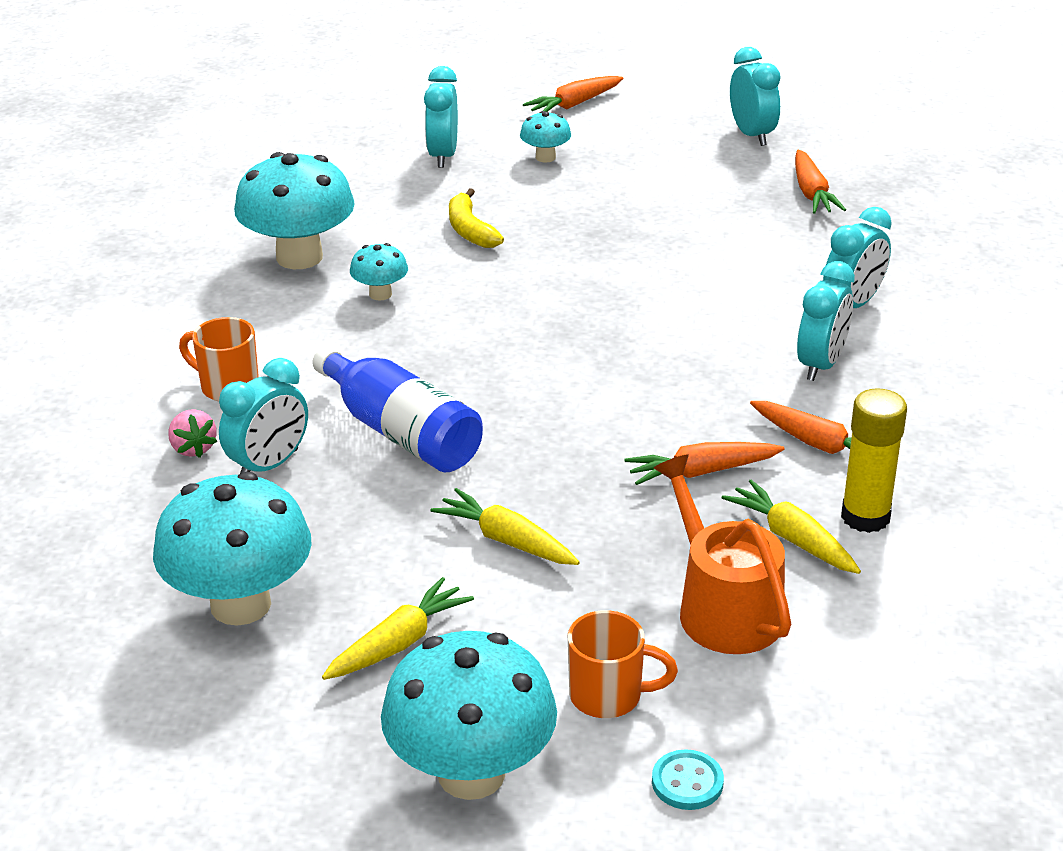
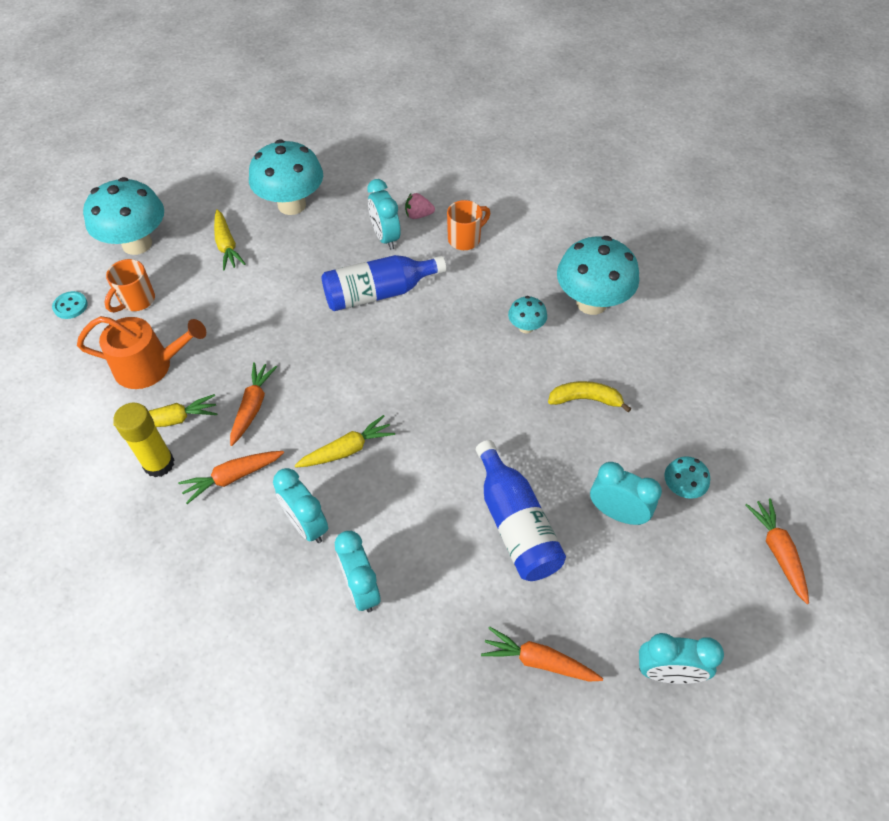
camera: 115 degrees right, 20 degrees up
turquoise clock [424,66,458,168] -> turquoise clock moved to [590,462,662,525]
yellow carrot [431,488,580,565] -> yellow carrot moved to [295,415,395,468]
none -> blue bottle [476,440,566,581]

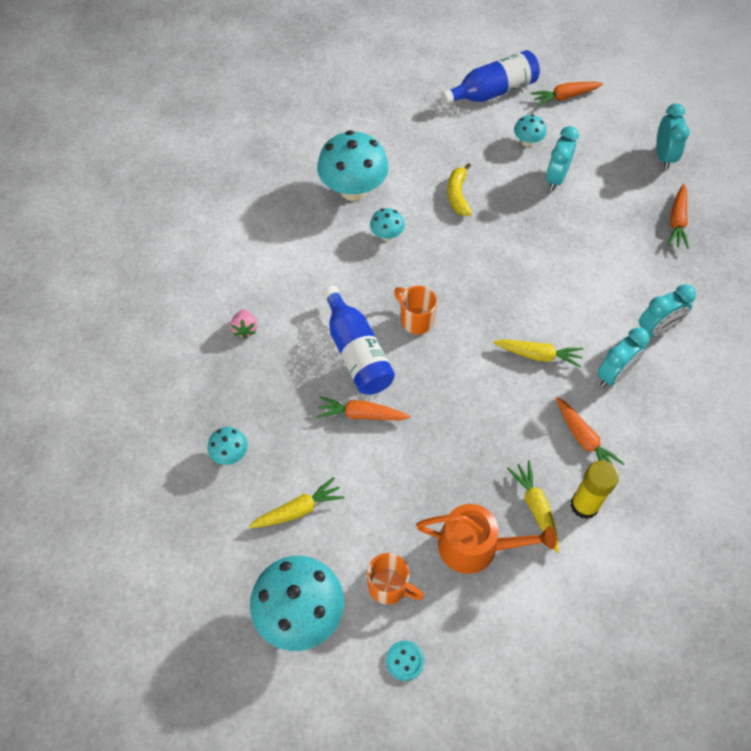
camera: 95 degrees left, 5 degrees up
orange watering can [77,316,206,389] -> orange watering can turned 105 degrees clockwise [416,504,557,574]
orange carrot [230,362,277,446] -> orange carrot moved to [316,396,410,420]
turquoise mushroom [249,139,323,215] -> turquoise mushroom [207,427,248,465], size x0.48
yellow carrot [295,415,395,468] -> yellow carrot turned 135 degrees clockwise [493,339,583,368]
turquoise clock [367,179,401,250] -> none
orange mug [447,200,490,250] -> orange mug moved to [394,286,437,334]
blue bottle [476,440,566,581] -> blue bottle moved to [441,50,540,105]

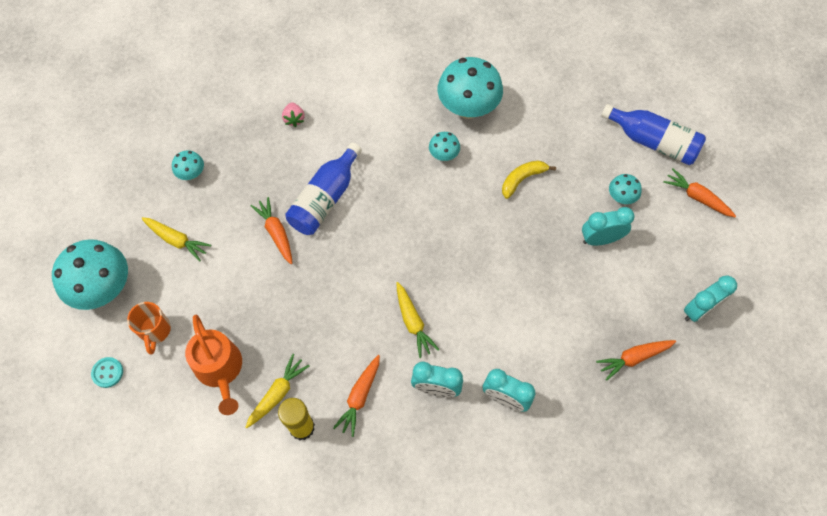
camera: 55 degrees right, 5 degrees up
pink strawberry [230,309,257,339] -> pink strawberry turned 60 degrees counterclockwise [282,102,305,127]
orange mug [394,286,437,334] -> none

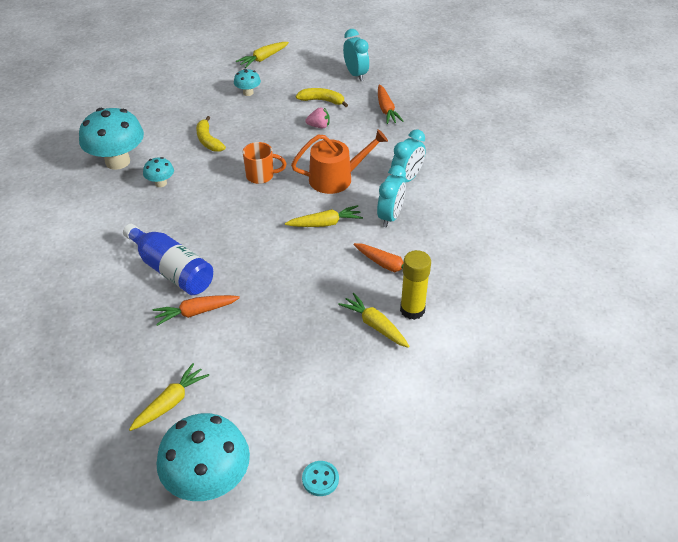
camera: 80 degrees left, 20 degrees down
orange mug [127,302,171,355] -> orange mug moved to [243,142,287,184]
turquoise mushroom [172,150,204,180] -> none
orange watering can [185,315,242,415] -> orange watering can moved to [291,129,388,194]
pink strawberry [282,102,305,127] -> pink strawberry moved to [305,108,330,128]
turquoise clock [582,207,635,246] -> none
blue bottle [601,104,706,165] -> none
orange carrot [663,168,736,217] -> yellow carrot [236,42,289,68]
none -> yellow banana [296,88,348,107]

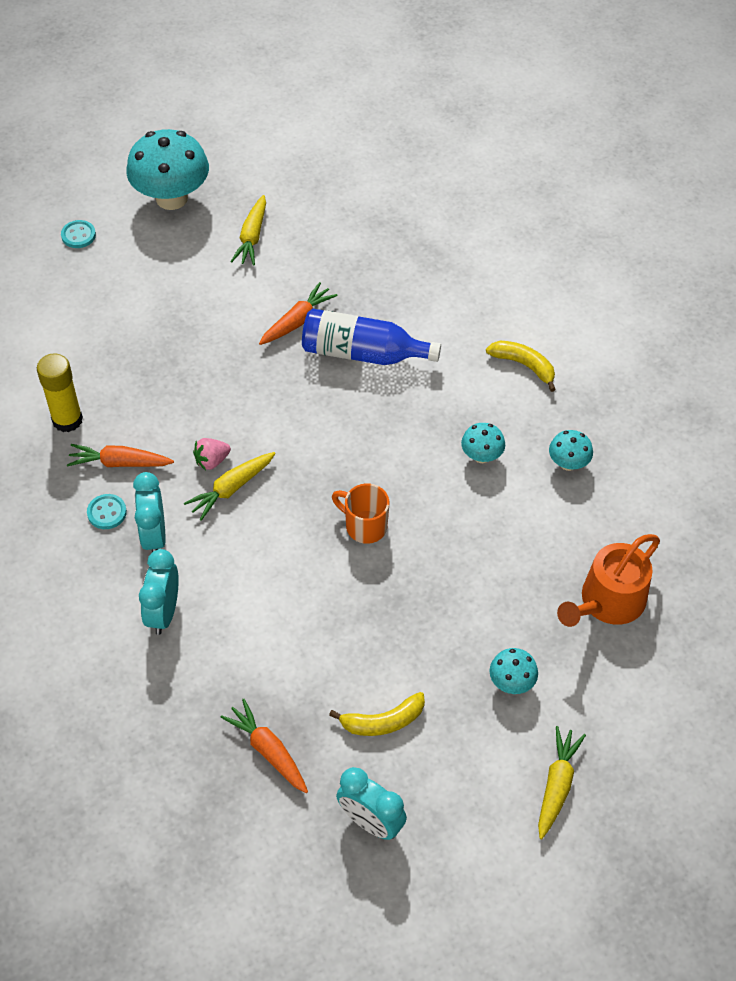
camera: 150 degrees right, 10 degrees up
turquoise mushroom [79,108,144,170] -> turquoise mushroom [549,430,593,471], size x0.48
yellow banana [196,116,226,152] -> yellow banana moved to [486,341,556,392]
orange mug [243,142,287,184] -> orange mug turned 60 degrees clockwise [332,483,389,544]
orange watering can [291,129,388,194] -> orange watering can moved to [557,534,660,627]
pink strawberry [305,108,330,128] -> pink strawberry moved to [193,438,231,470]
yellow carrot [338,293,410,348] -> none
none -> turquoise button [87,494,127,529]

